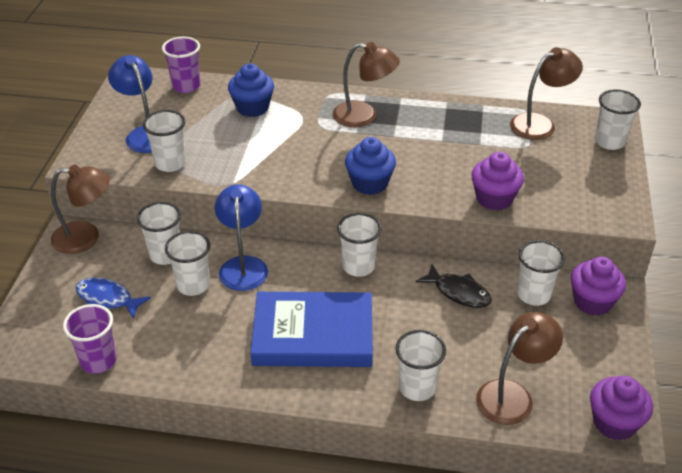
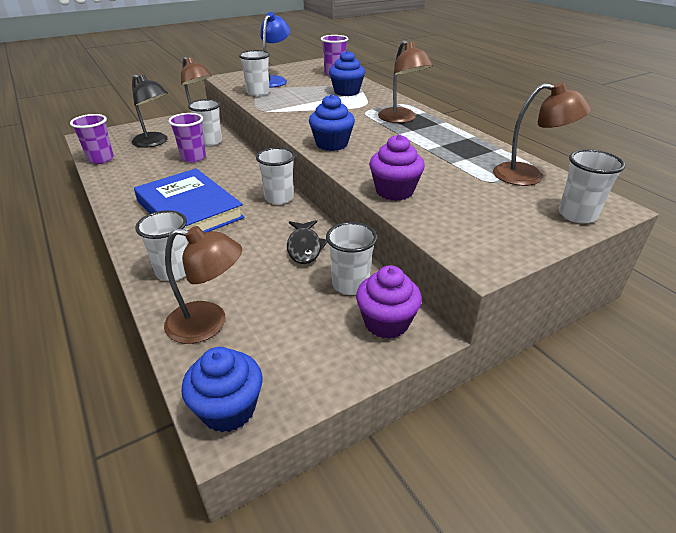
camera: 50 degrees right, 5 degrees down
blue fish [76,277,151,319] -> black lamp [132,75,168,148]
white cup [165,231,210,296] -> purple cup [168,113,206,163]
blue lamp [214,184,268,291] -> none
purple cupcake [590,376,653,440] -> blue cupcake [181,347,262,432]

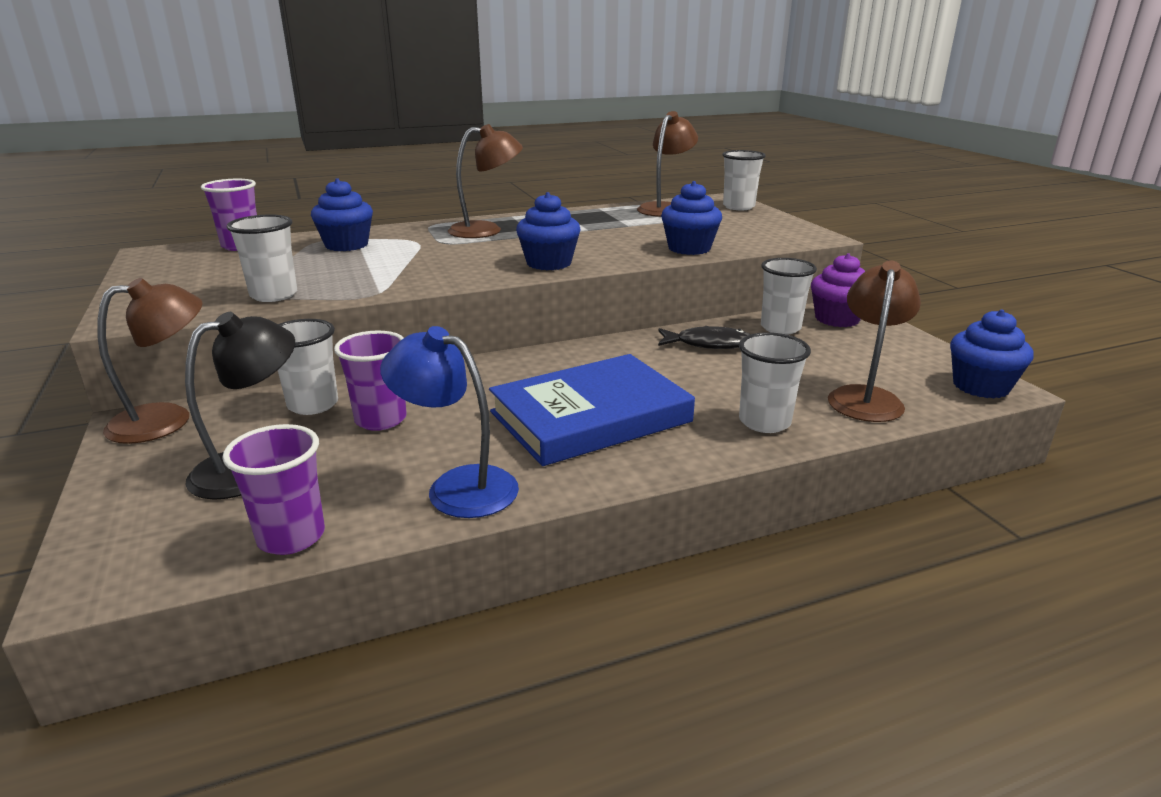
camera: 80 degrees left, 10 degrees down
white cup [256,147,295,205] -> none
blue lamp [260,12,290,88] -> blue lamp moved to [380,326,519,518]
purple cupcake [369,134,425,201] -> blue cupcake [661,181,722,255]

